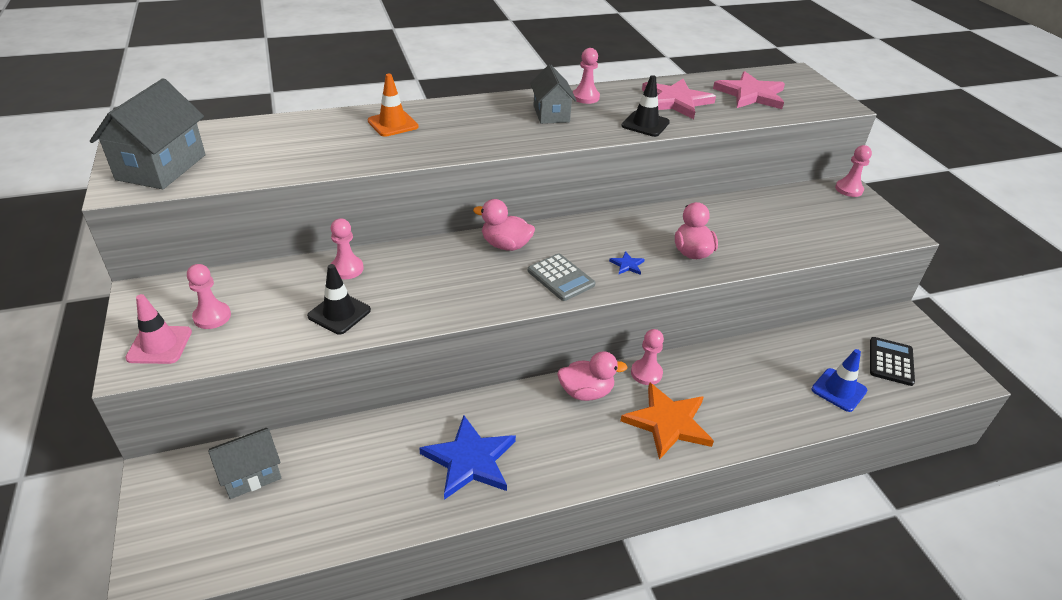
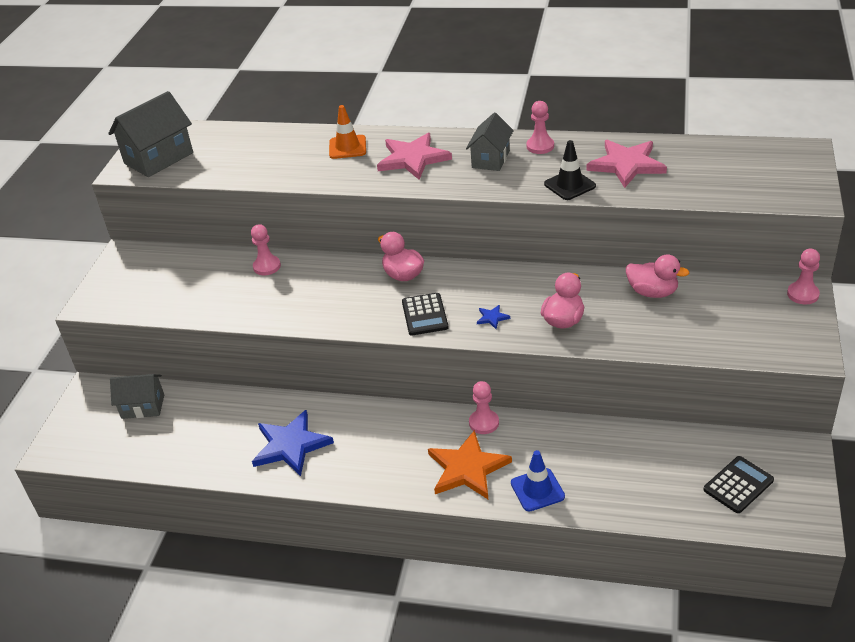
camera: 35 degrees right, 0 degrees up
pink traffic cone [125,294,192,364] -> none
pink pawn [187,264,231,329] -> none
black traffic cone [307,264,371,334] -> none
grey calculator [528,253,595,301] -> black calculator [402,293,448,336]
pink duck [557,351,628,401] -> pink duck moved to [626,254,689,298]
pink star [713,71,785,109] -> pink star moved to [377,133,452,180]
blue traffic cone [811,349,868,412] -> blue traffic cone moved to [511,450,565,512]

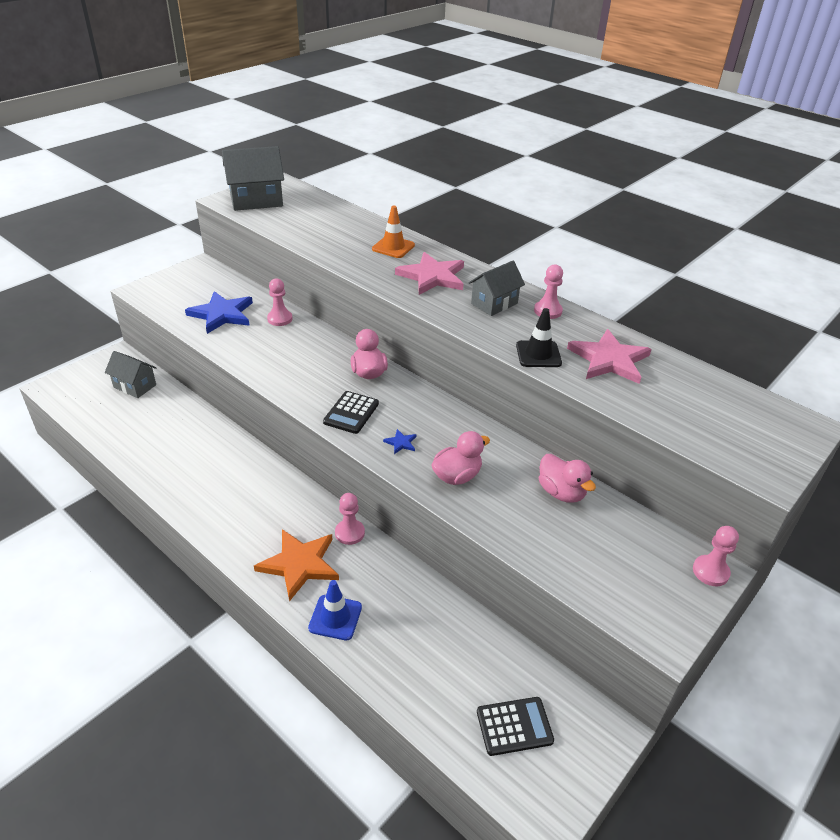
camera: 25 degrees right, 0 degrees up
blue star [252,410,334,476] -> blue star moved to [185,291,253,334]

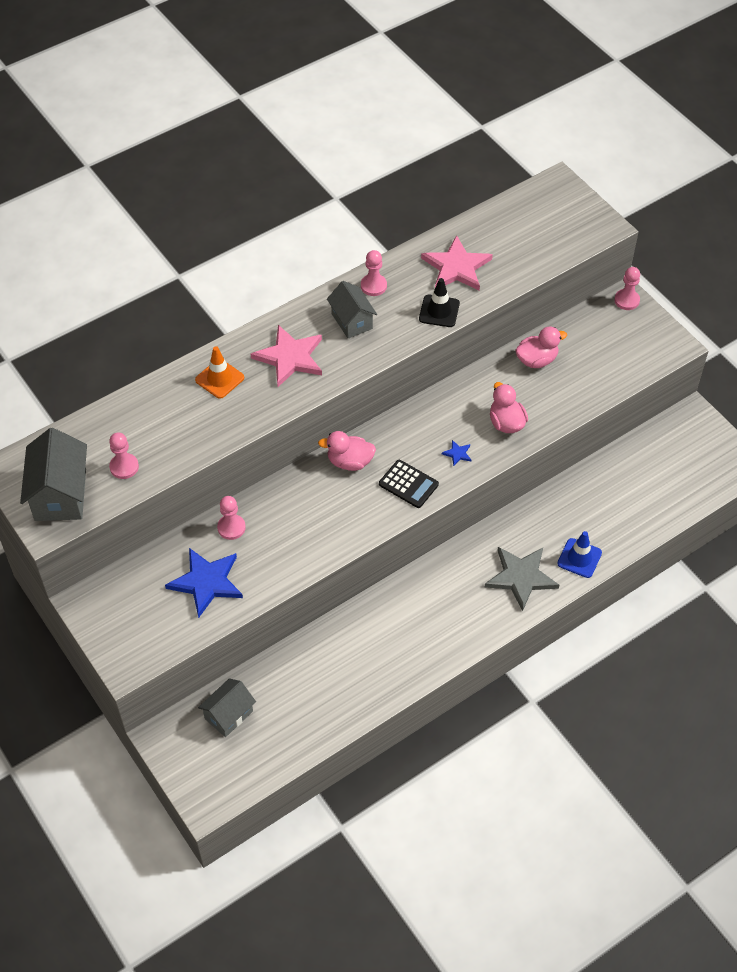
camera: 75 degrees left, 15 degrees up
orange star [254,529,339,602] -> grey star [485,547,559,611]
pink pawn [335,493,365,545] -> pink pawn moved to [109,433,139,479]
black calculator [477,697,554,756] -> none

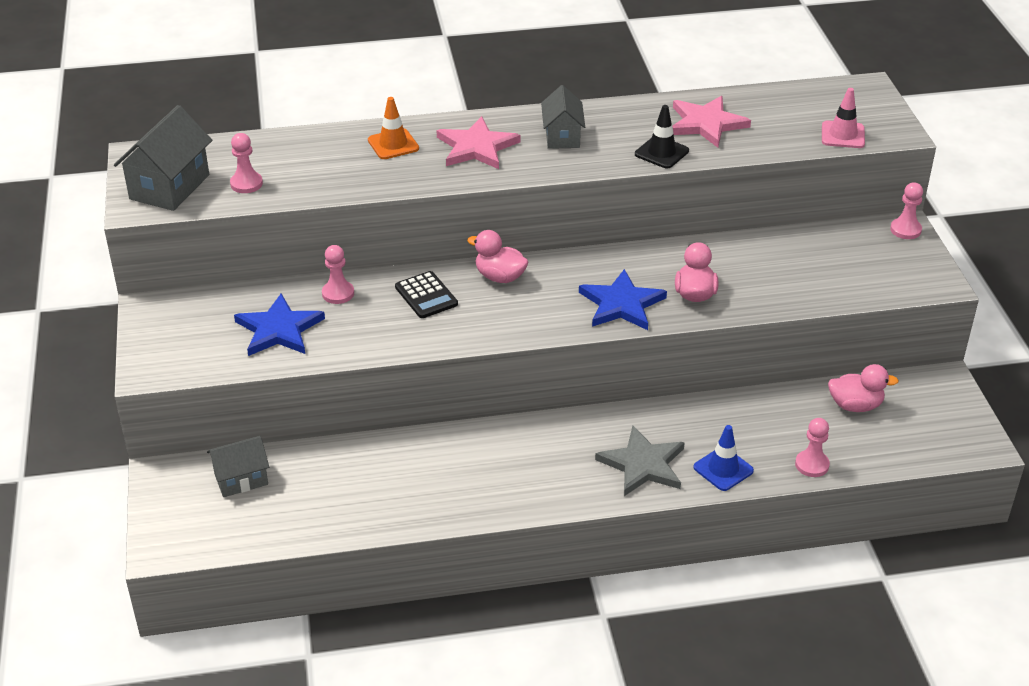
camera: 25 degrees right, 15 degrees down
pink pawn [361,250,387,296] -> pink pawn moved to [795,418,830,477]
black calculator [379,460,439,508] -> black calculator moved to [395,271,458,318]
blue star [442,440,471,466] -> blue star [579,269,667,330], size x2.40
pink duck [515,327,567,368] -> pink duck moved to [828,364,899,412]
none -> pink traffic cone [822,88,865,148]

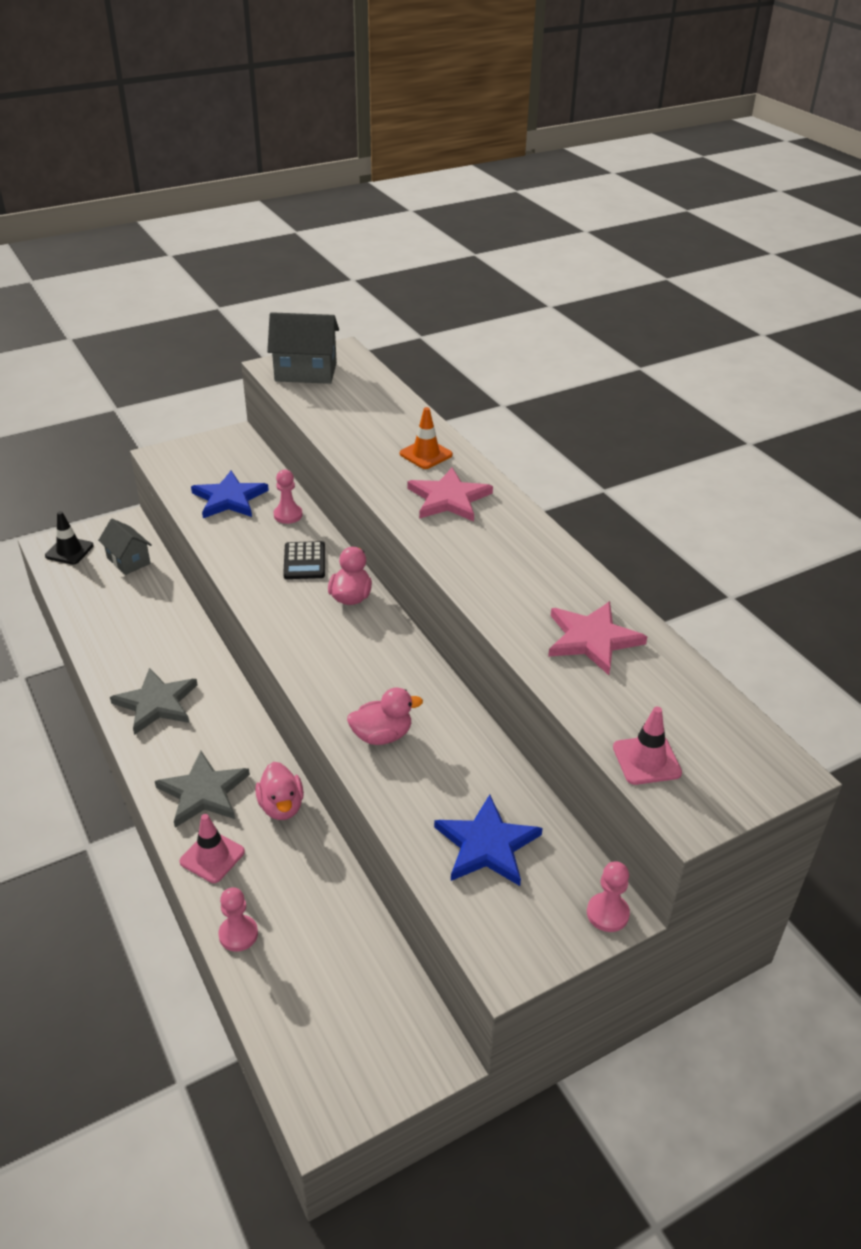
camera: 70 degrees right, 0 degrees up
pink pawn [230,133,263,193] -> none
black calculator [395,271,458,318] -> black calculator turned 45 degrees counterclockwise [283,541,325,579]
grey house [541,85,585,149] -> none
blue star [579,269,667,330] -> blue star moved to [434,795,543,886]
black traffic cone [635,105,689,168] -> black traffic cone moved to [45,511,93,565]
blue traffic cone [693,425,754,491] -> pink traffic cone [179,814,245,883]
pink duck [828,364,899,412] -> pink duck moved to [255,762,304,820]
none -> grey star [110,668,198,735]

